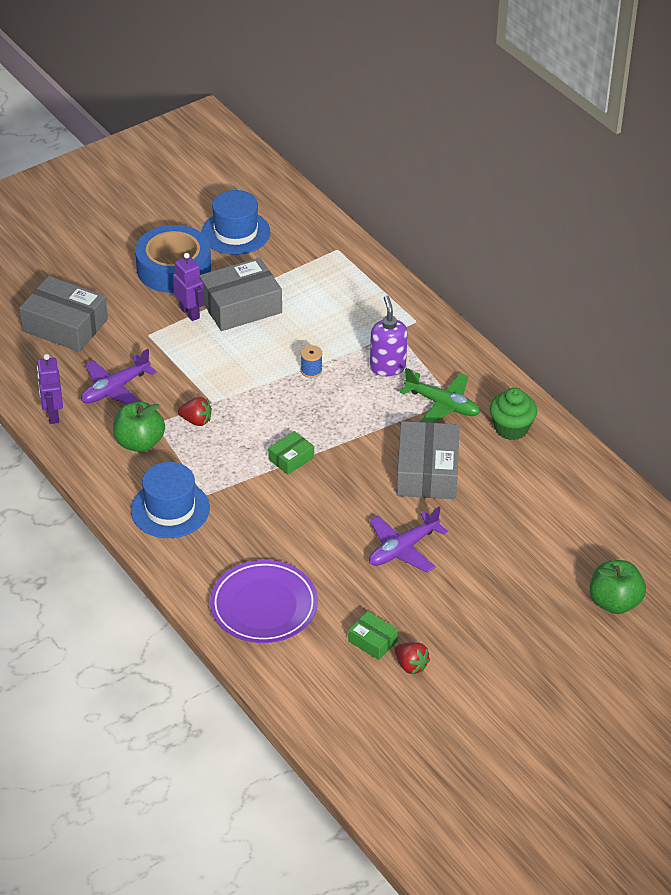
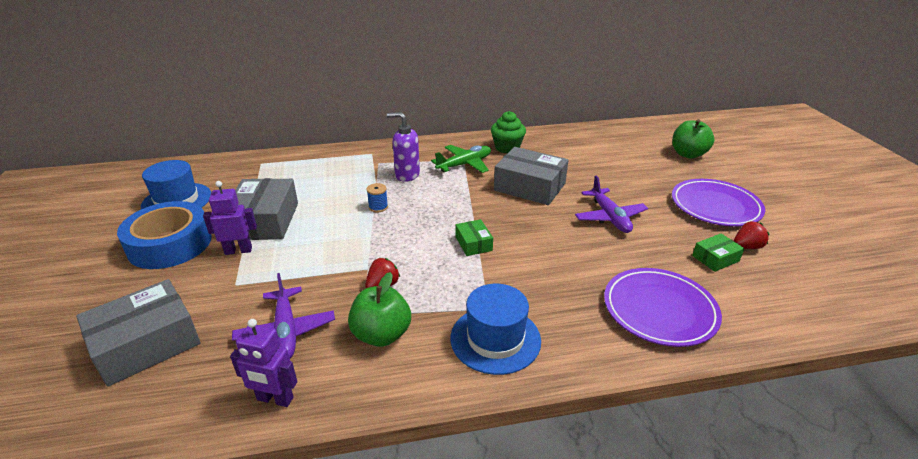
camera: 65 degrees left, 10 degrees down
none -> purple plate [672,179,765,227]

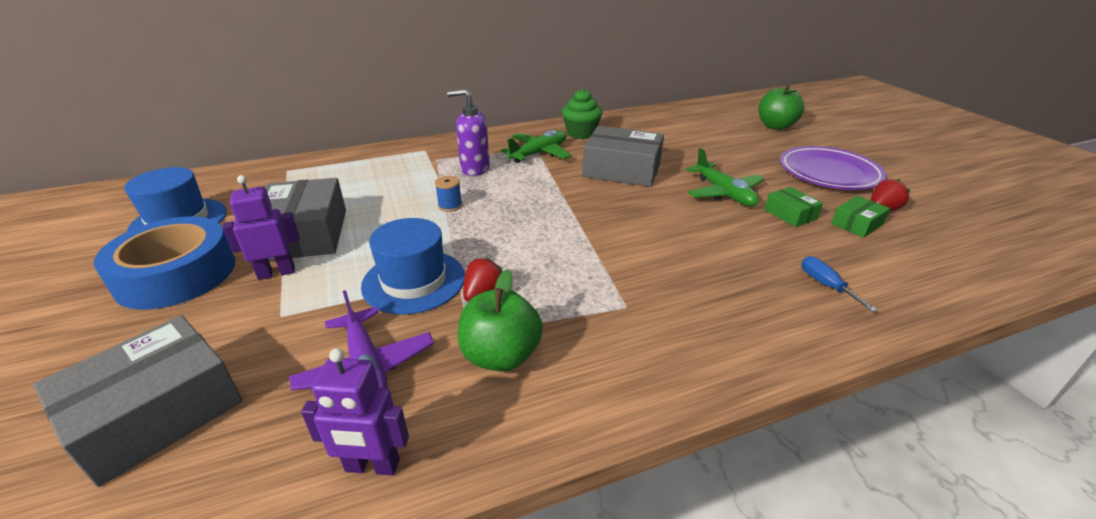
camera: 10 degrees left, 0 degrees up
blue hat [451,284,541,375] -> blue hat moved to [361,218,465,314]
green box [455,219,493,256] -> green box moved to [764,187,823,227]
purple plane [575,176,648,233] -> green plane [685,148,764,206]
purple plate [604,268,722,347] -> blue screwdriver [802,256,877,312]

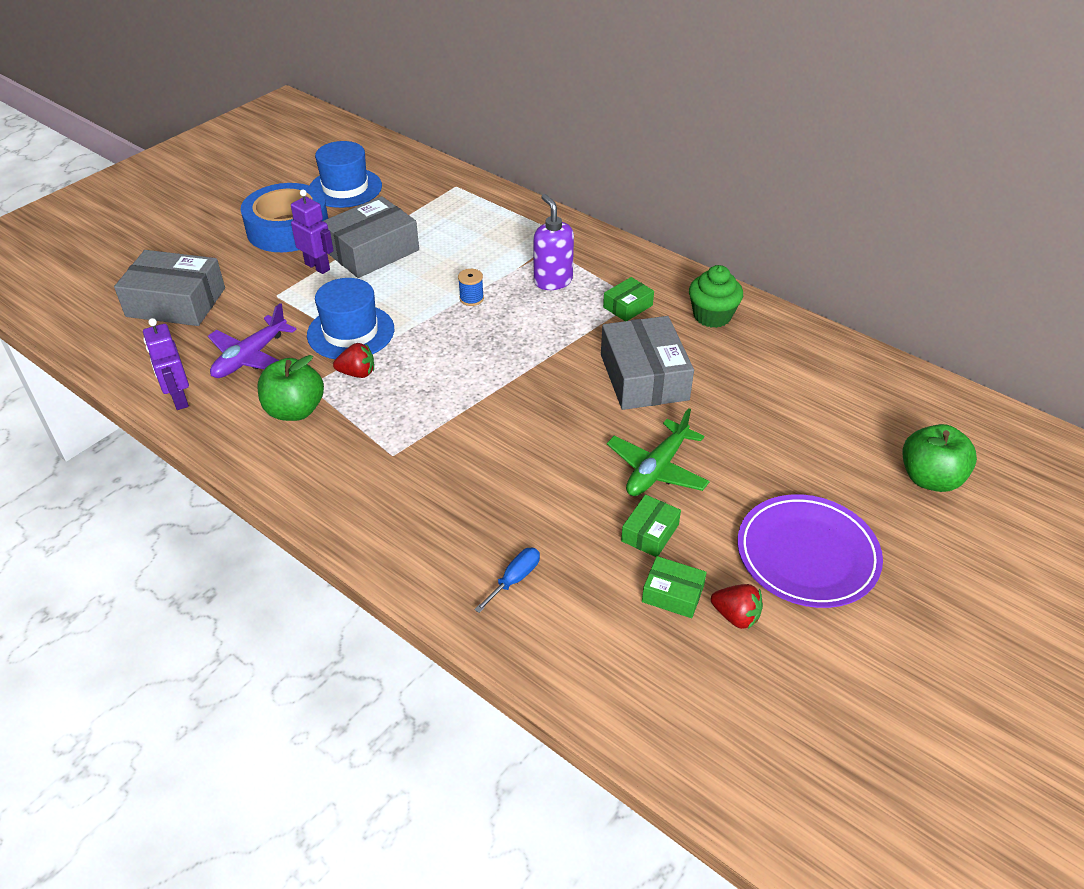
camera: 60 degrees right, 10 degrees up
green plane [501,130,571,163] -> green box [603,277,654,321]

